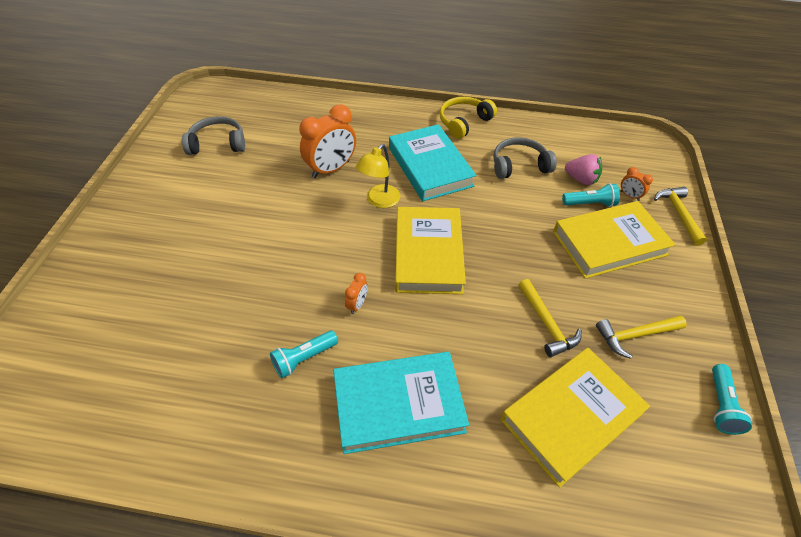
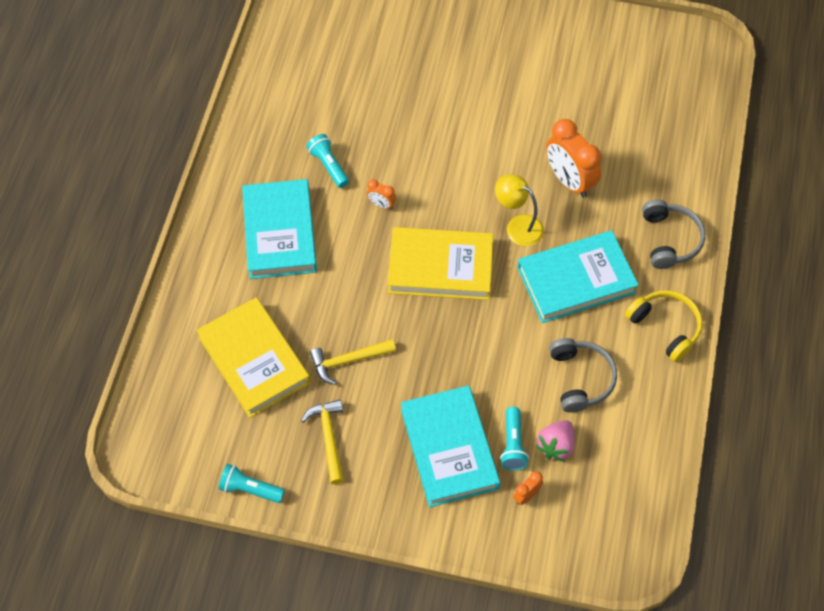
camera: 95 degrees right, 10 degrees up
grey headphones [182,116,245,155] -> grey headphones moved to [642,199,706,269]
yellow book [553,201,676,279] -> turquoise book [401,386,500,507]
yellow hammer [654,187,707,245] -> none

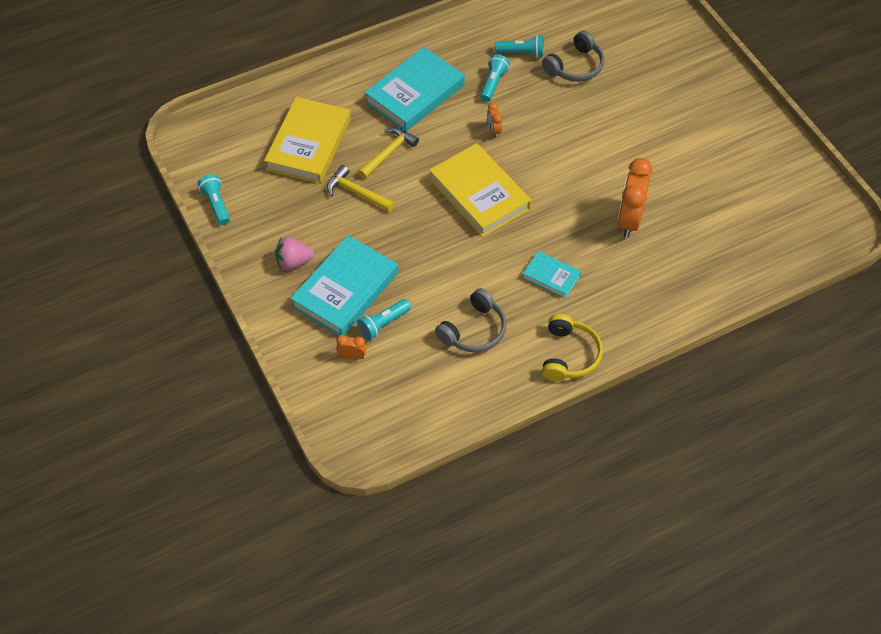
camera: 50 degrees right, 5 degrees down
yellow hammer [301,399,344,484] -> yellow hammer moved to [358,127,419,179]
yellow lamp [495,174,544,246] -> none
turquoise book [517,230,639,323] -> turquoise book [523,251,581,299], size x0.52
pink strawberry [536,420,575,462] -> pink strawberry moved to [275,237,314,270]
grey headphones [642,199,706,269] -> grey headphones moved to [542,31,604,82]
none -> turquoise flashlight [495,35,544,58]

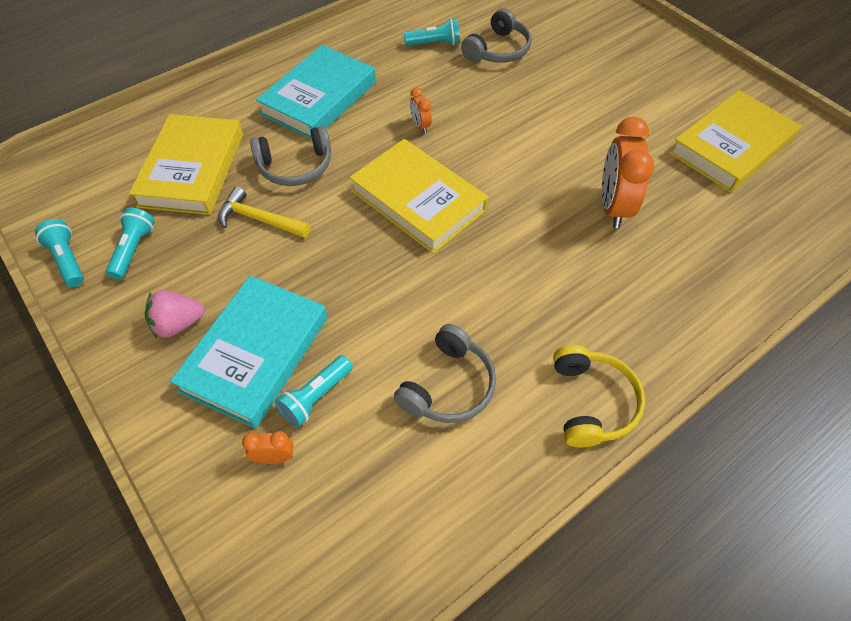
camera: 10 degrees left, 0 degrees up
yellow hammer [358,127,419,179] -> grey headphones [250,126,331,186]
turquoise flashlight [480,54,510,102] -> turquoise flashlight moved to [106,208,155,279]
turquoise book [523,251,581,299] -> none
none -> yellow book [669,90,801,193]

